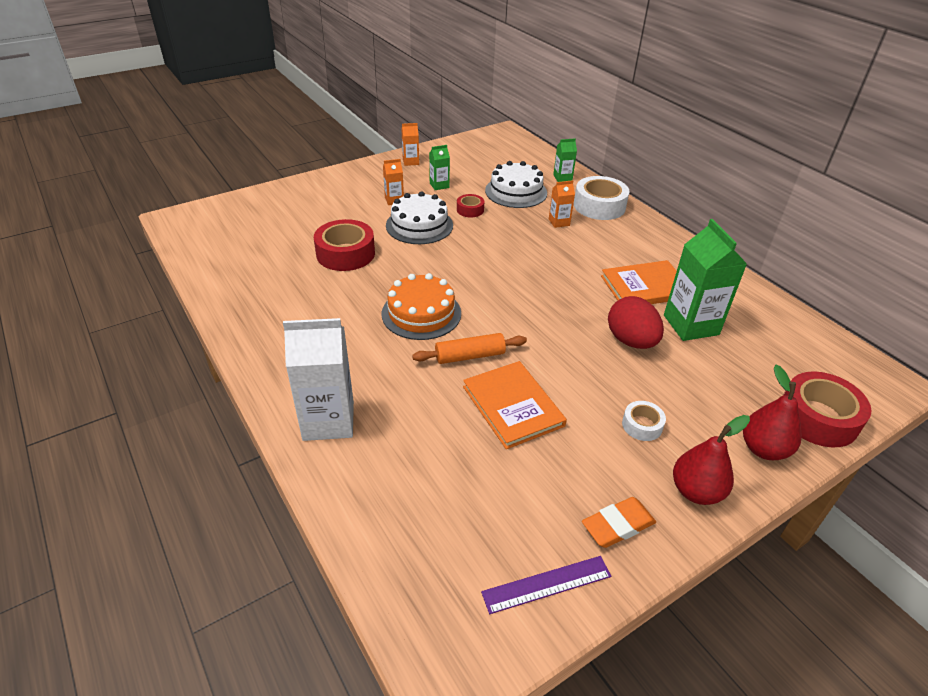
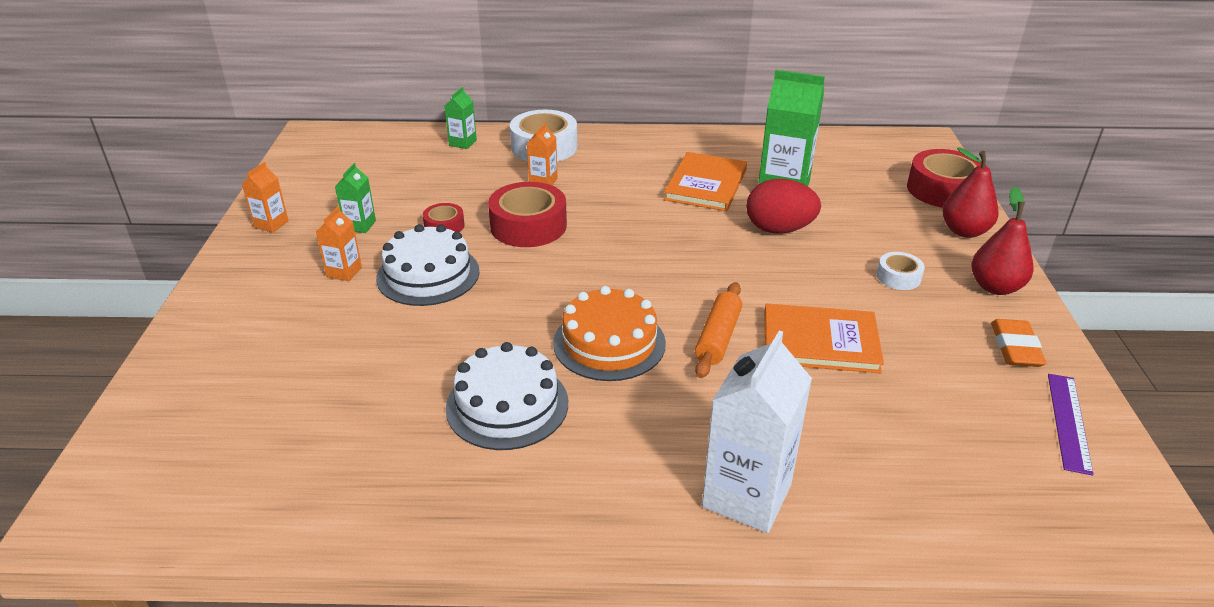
camera: 55 degrees left, 5 degrees down
red tape [314,219,375,271] -> red tape moved to [488,182,567,247]
white cake [485,161,547,208] -> white cake moved to [446,342,568,450]

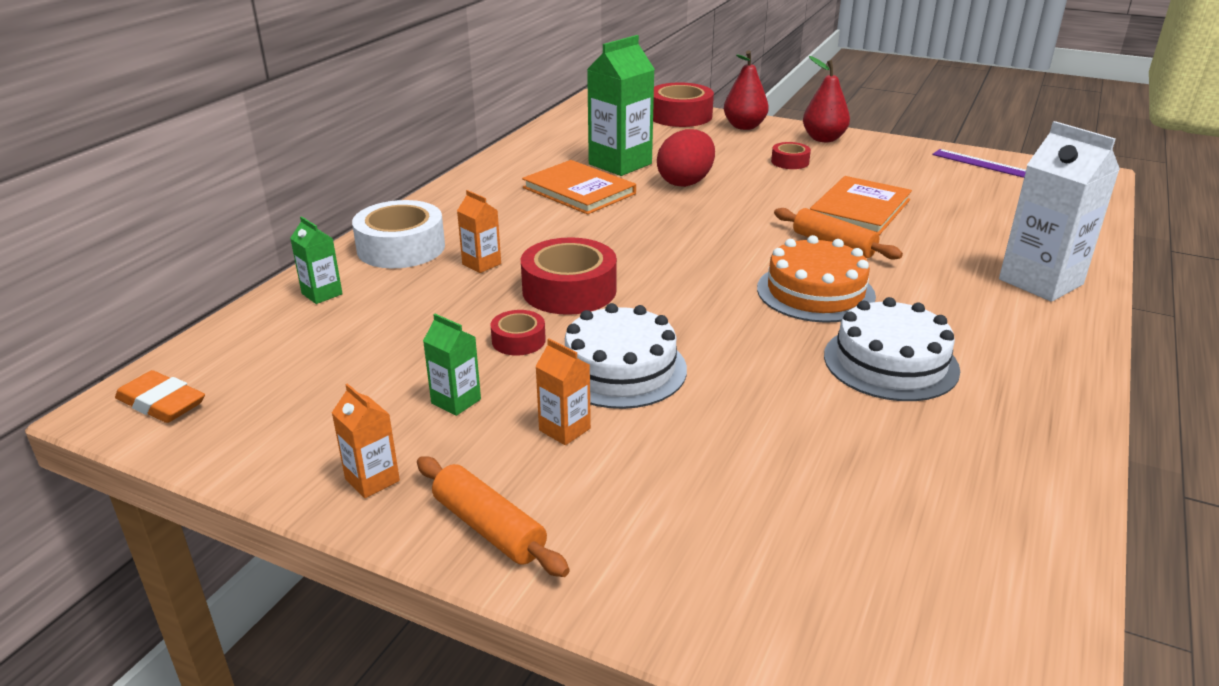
camera: 65 degrees left, 5 degrees down
white tape [877,252,925,290] -> red tape [771,142,811,169]
orange eraser [991,319,1047,367] -> orange eraser moved to [115,370,205,423]
none -> orange rolling pin [417,456,570,577]

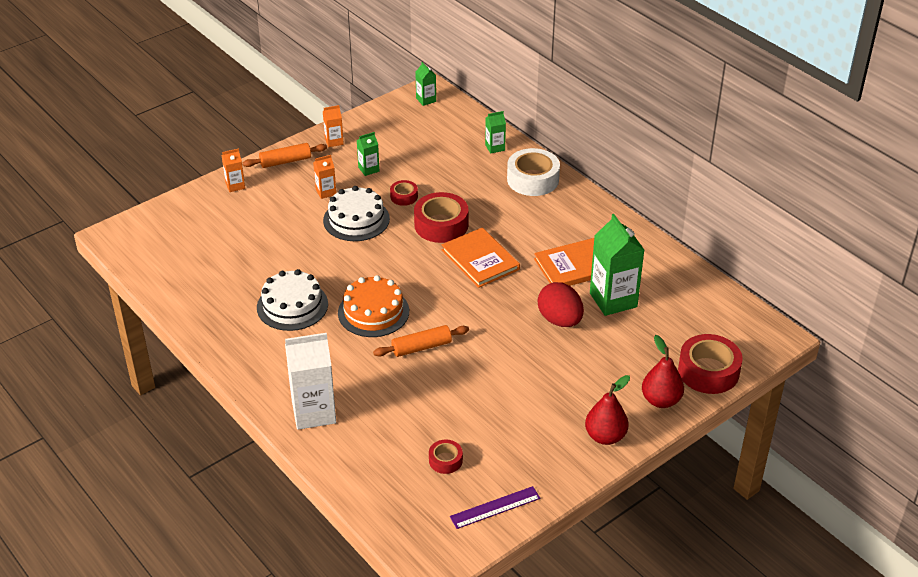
camera: 115 degrees right, 10 degrees up
orange eraser [115,370,205,423] -> green carton [415,62,436,106]
orange carton [457,190,501,273] -> orange carton moved to [222,148,245,192]
red tape [771,142,811,169] -> red tape moved to [429,440,463,474]
orange book [810,176,912,235] -> orange book moved to [442,227,520,288]

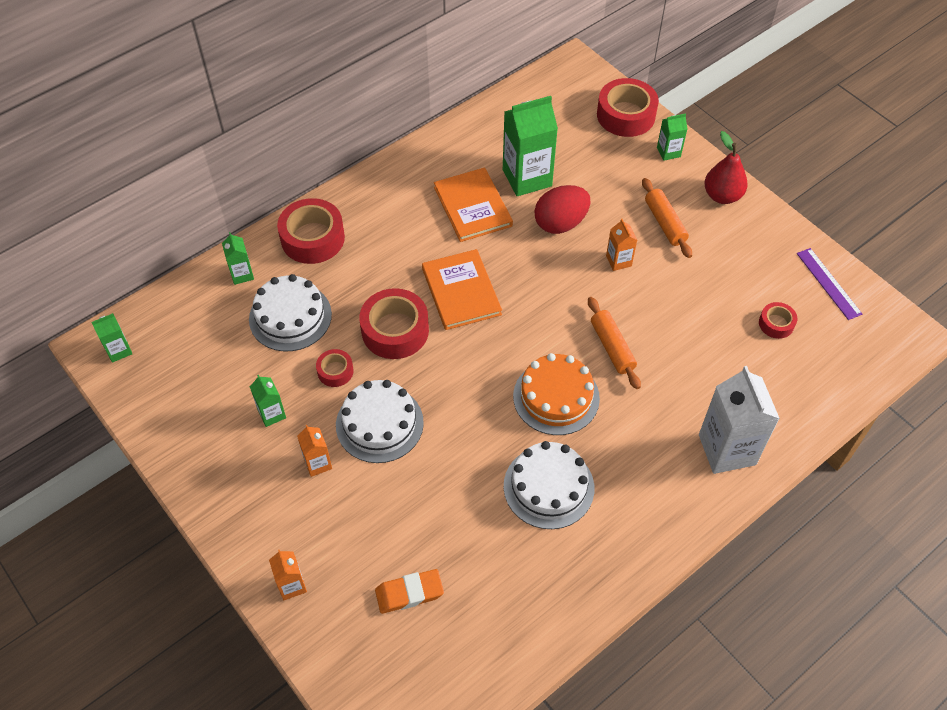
camera: 90 degrees left, 15 degrees up
orange rolling pin [243,143,327,168] -> orange rolling pin moved to [642,178,692,258]
orange carton [323,105,344,147] -> orange carton moved to [606,219,637,271]
orange book [442,227,520,288] -> orange book turned 75 degrees counterclockwise [422,249,502,330]
white tape [507,148,560,196] -> red tape [277,198,345,264]
red pear [642,335,684,408] -> green carton [657,113,687,161]
none -> white cake [249,274,332,351]
none -> orange eraser [375,569,444,614]

